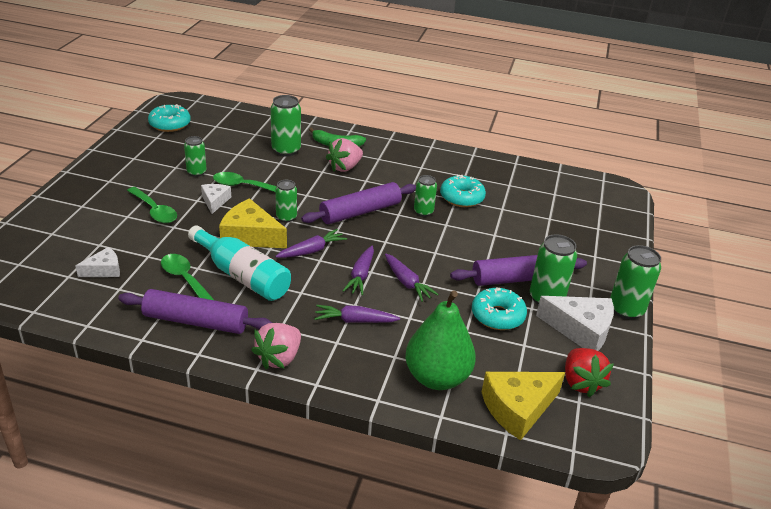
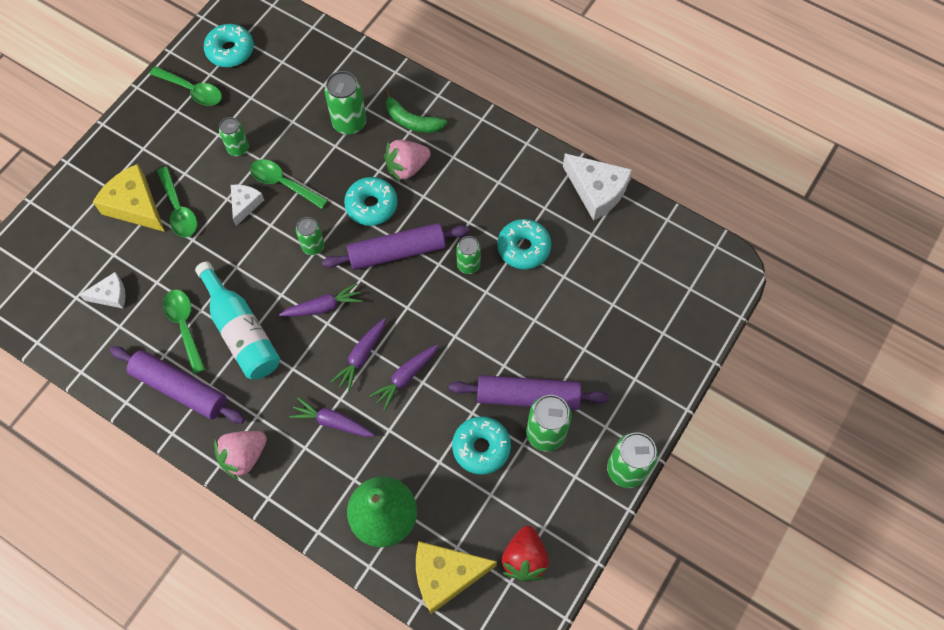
camera: 20 degrees right, 30 degrees up
yellow cheese [219,198,287,248] -> yellow cheese moved to [93,164,165,232]
purple carrot [385,254,439,302] -> purple carrot turned 60 degrees clockwise [369,345,438,410]
white cheese [536,296,614,351] -> white cheese moved to [563,153,632,221]
none -> green spoon [150,66,222,106]
none -> turquoise donut [344,177,398,226]

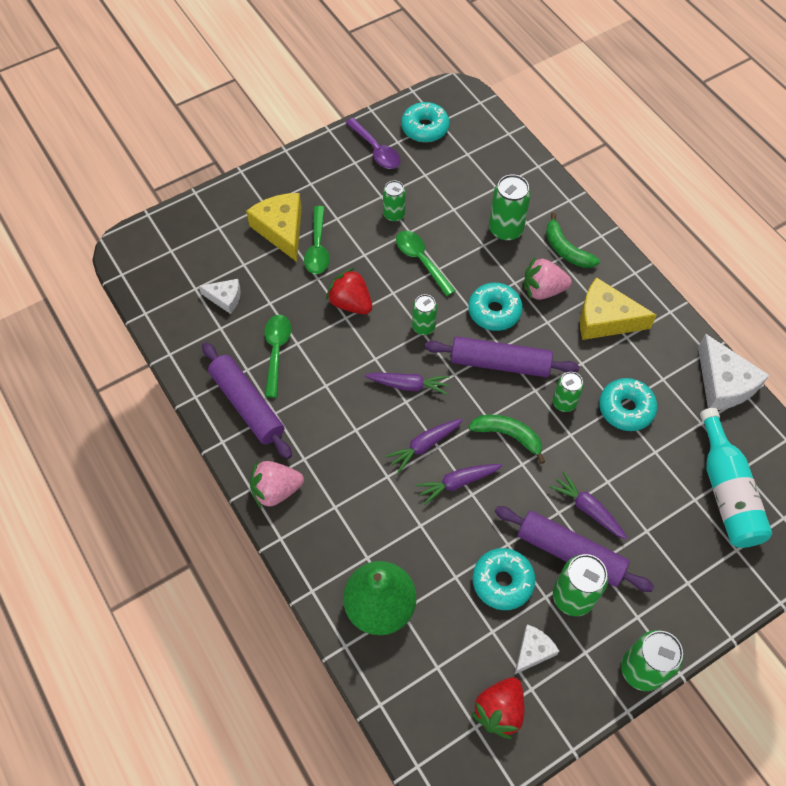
camera: 25 degrees right, 5 degrees down
green spoon [150,66,222,106] -> purple spoon [345,118,400,169]
turquoise bottle [195,262,280,380] -> turquoise bottle moved to [700,408,772,548]
white cheese [231,184,264,226] -> white cheese moved to [514,624,559,675]
purple carrot [289,397,374,437] -> purple carrot moved to [549,471,627,540]
yellow cheese [416,541,497,614] -> yellow cheese moved to [580,277,657,340]
none -> red strawberry [326,268,372,314]
none -> green banana [469,415,545,464]

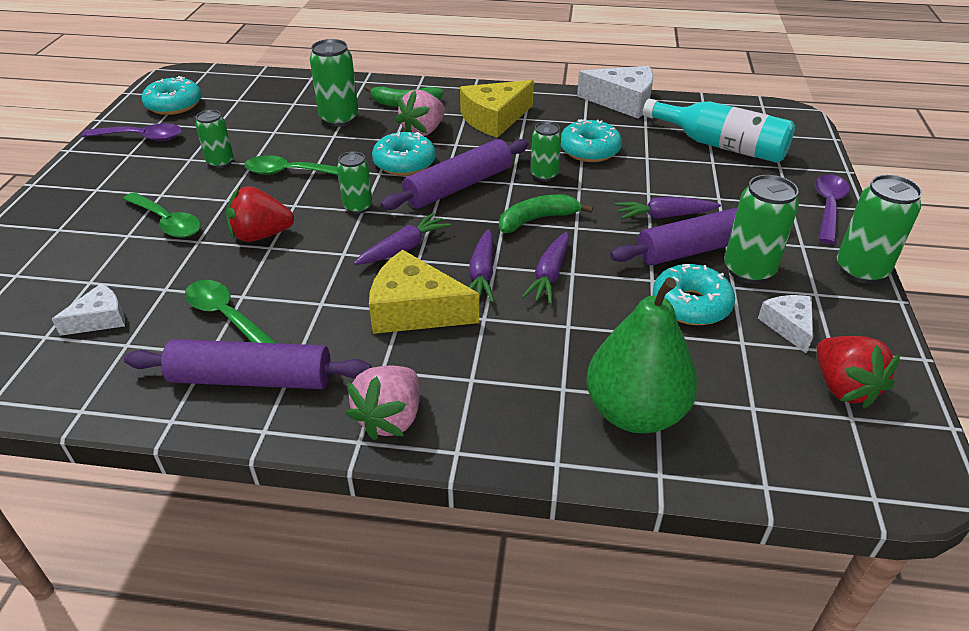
camera: 50 degrees left, 20 degrees down
yellow cheese [246,193,302,262] -> yellow cheese moved to [369,250,479,334]
none -> purple spoon [815,174,850,244]

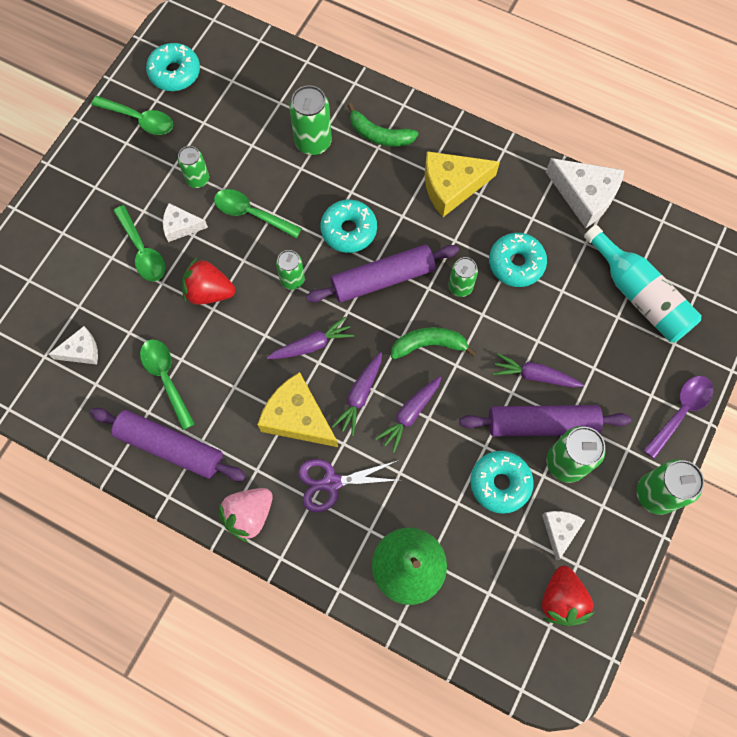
camera: 20 degrees right, 30 degrees up
purple spoon [82,123,182,141] -> green spoon [91,96,173,135]
pink strawberry [396,90,445,136] -> none
none -> white cheese [163,203,208,242]
none -> purple scissors [298,459,401,512]

